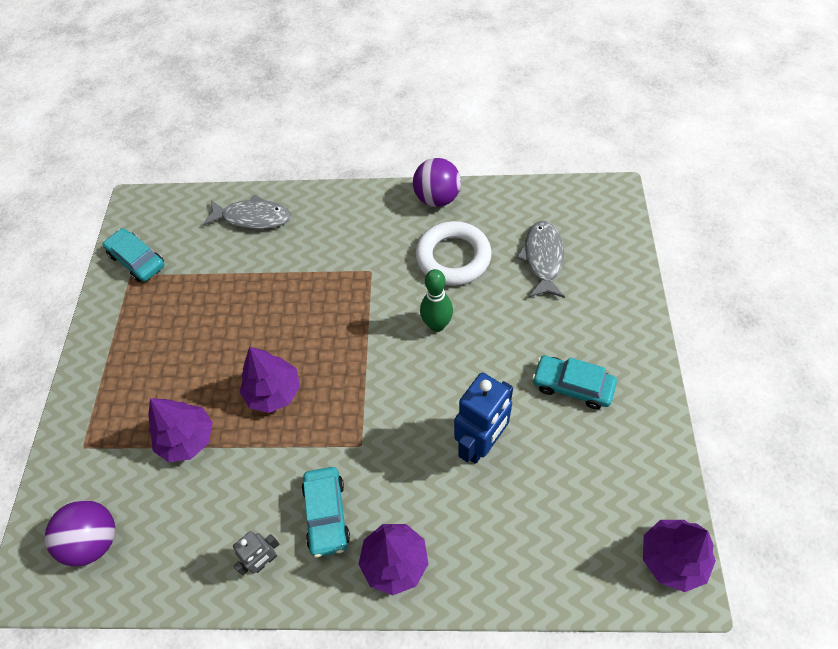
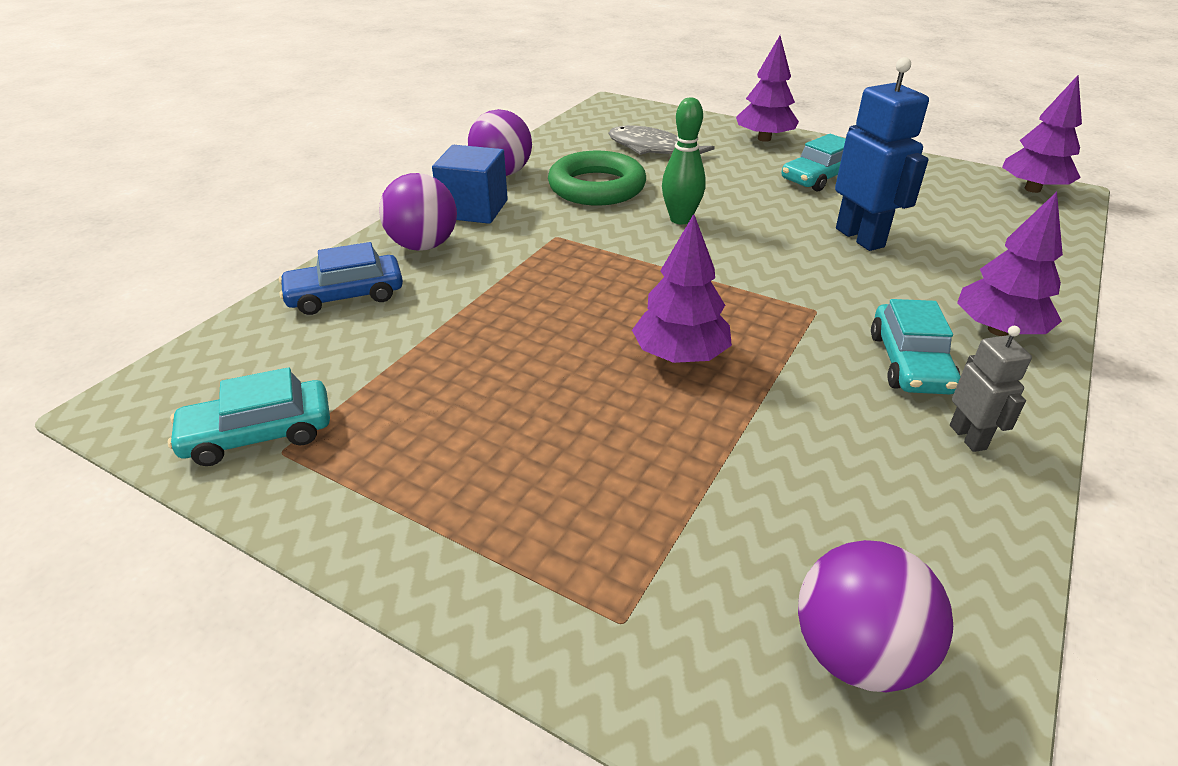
camera: 65 degrees left, 20 degrees down
purple tree [148,398,213,462] -> purple tree moved to [736,36,799,142]
grey fish [202,195,291,230] -> blue car [279,242,403,315]
turquoise car [302,467,350,557] -> turquoise car turned 75 degrees clockwise [871,299,961,394]
white ring [415,221,492,286] -> green ring [548,151,646,206]
none -> purple ball [379,173,457,251]
none -> blue cube [432,145,508,224]

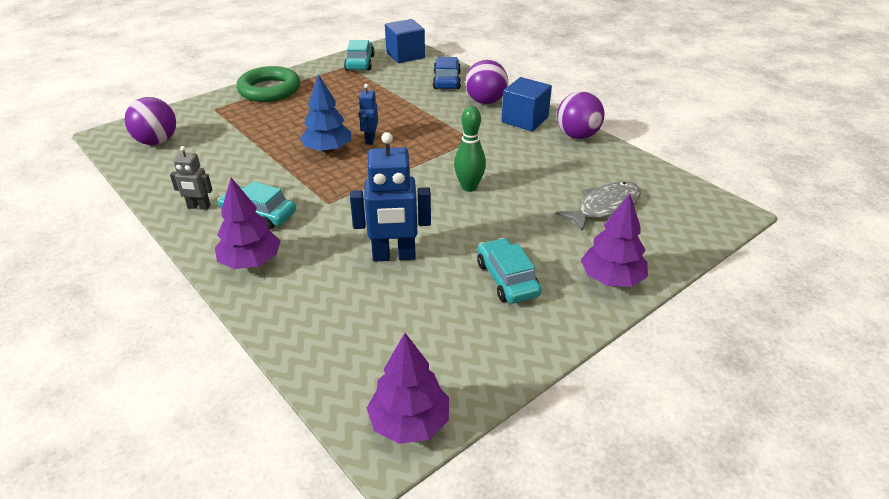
camera: 110 degrees right, 0 degrees up
green ring [548,151,646,206] -> green ring moved to [236,66,300,102]
purple tree [632,214,732,363] -> blue tree [300,74,351,153]
none -> blue robot [358,84,378,145]
none -> blue cube [385,19,425,63]

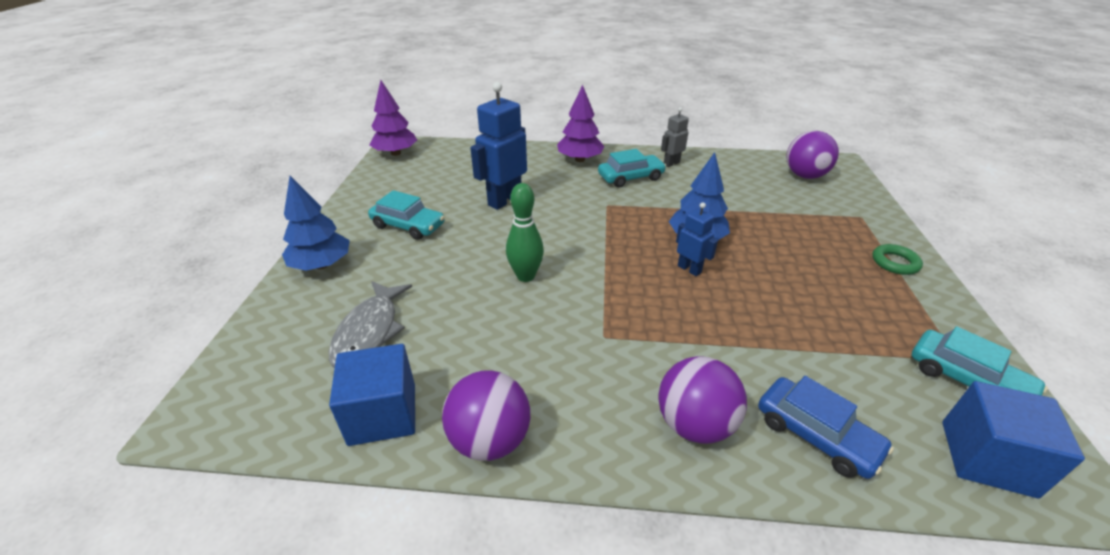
camera: 135 degrees right, 0 degrees up
green ring [236,66,300,102] -> green ring [872,244,923,275], size x0.50
blue cube [501,77,552,131] -> blue cube moved to [329,344,415,446]
purple tree [581,193,648,287] -> blue tree [282,176,350,271]

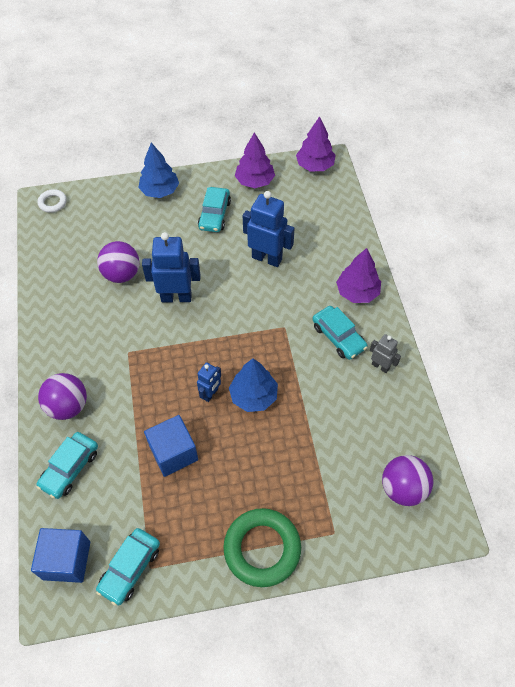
camera: 75 degrees right, 20 degrees up
grey fish [329,281,412,368] -> none
blue cube [329,344,415,446] -> blue cube moved to [144,415,198,477]
purple ball [442,370,530,461] -> purple ball moved to [97,241,139,283]
green bowling pin [506,183,544,282] -> blue robot [142,232,201,302]
blue car [758,376,894,479] -> turquoise car [37,432,98,499]
green ring [872,244,923,275] -> green ring [223,508,301,587], size x1.99
none -> white ring [38,189,67,213]
none -> purple tree [235,132,275,188]

